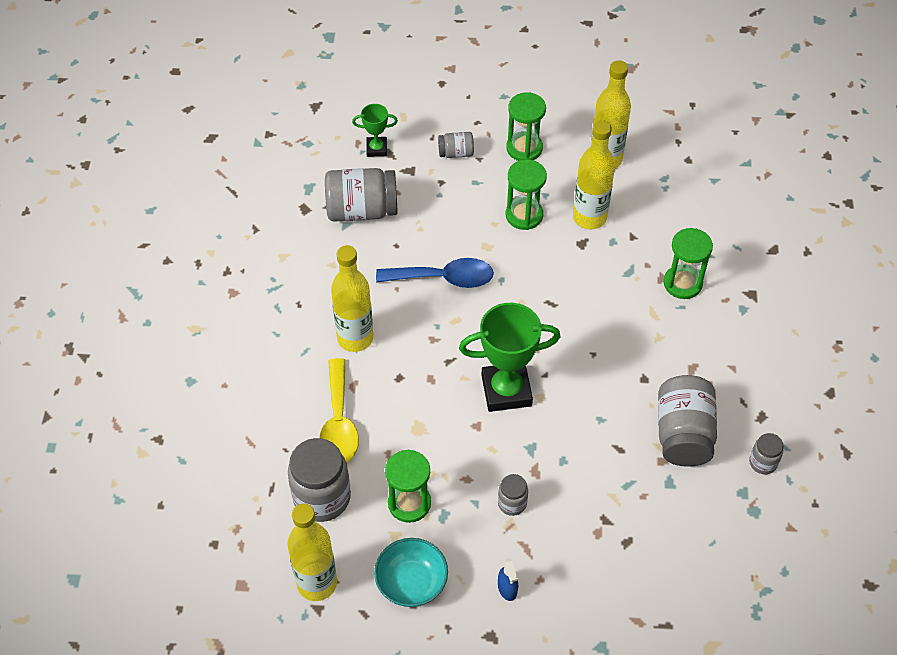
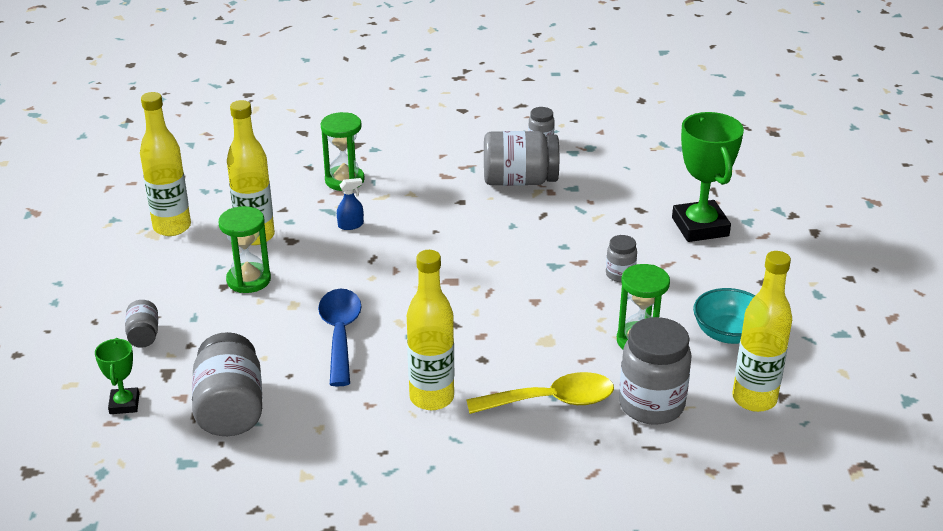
camera: 95 degrees left, 20 degrees down
green trophy [459,303,561,412] -> green trophy moved to [672,112,744,242]
blue spray bottle [498,558,518,601] -> blue spray bottle moved to [337,178,364,230]
green hourglass [506,92,546,161] -> none

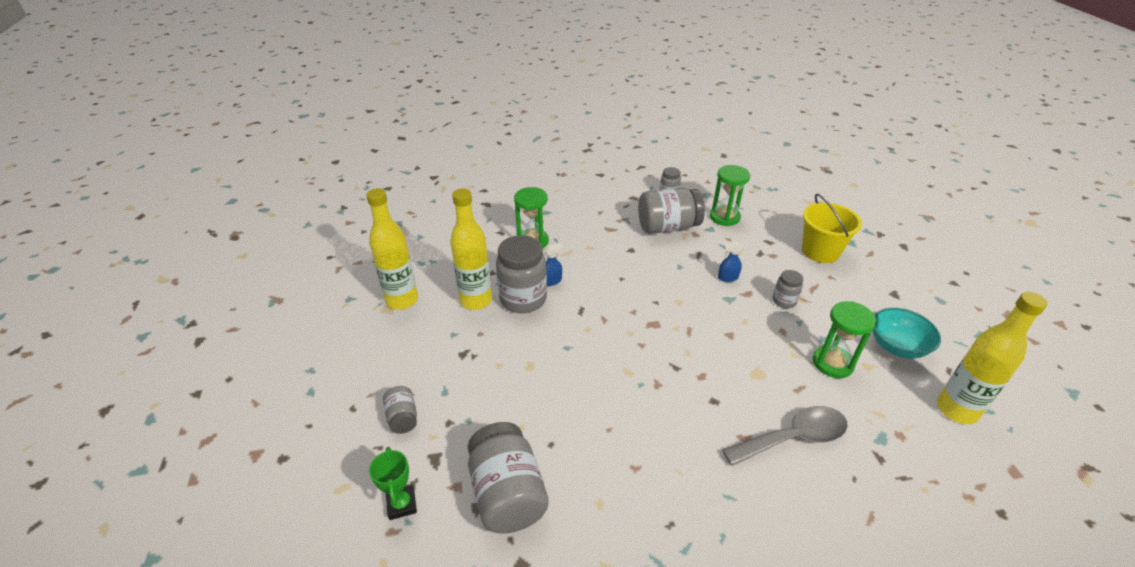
camera: 10 degrees left, 5 degrees up
green hourglass [218,206,271,293] -> green hourglass moved to [710,165,750,226]
blue spoon [318,289,362,386] -> none
yellow bottle [407,250,454,410] -> none
yellow spoon [466,372,614,414] -> grey spoon [722,406,848,466]
grey jar [619,317,691,425] -> grey jar moved to [496,235,547,313]
green trophy [672,112,744,242] -> yellow bucket [802,194,862,263]
none -> blue spray bottle [718,242,743,282]

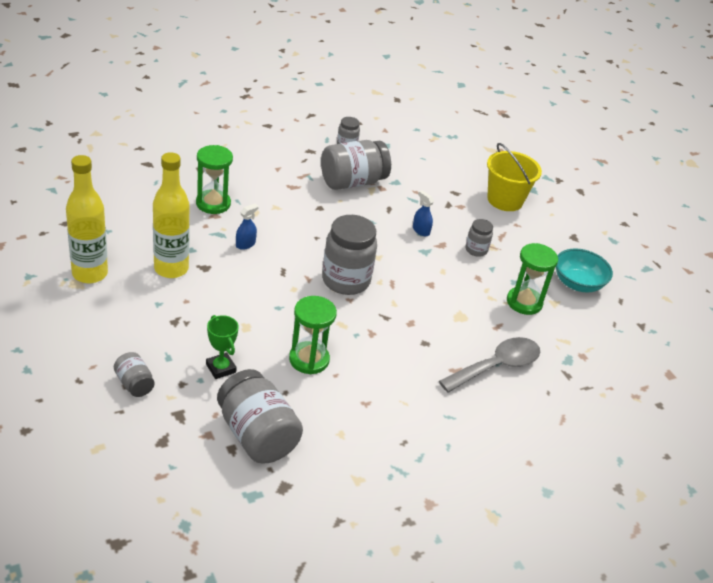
camera: 20 degrees left, 0 degrees up
green trophy [369,447,417,520] -> green trophy moved to [206,315,239,379]
grey jar [496,235,547,313] -> grey jar moved to [322,215,377,295]
green hourglass [710,165,750,226] -> green hourglass moved to [289,296,337,374]
blue spray bottle [718,242,743,282] -> blue spray bottle turned 75 degrees clockwise [413,190,434,236]
yellow bottle [937,292,1048,424] -> none

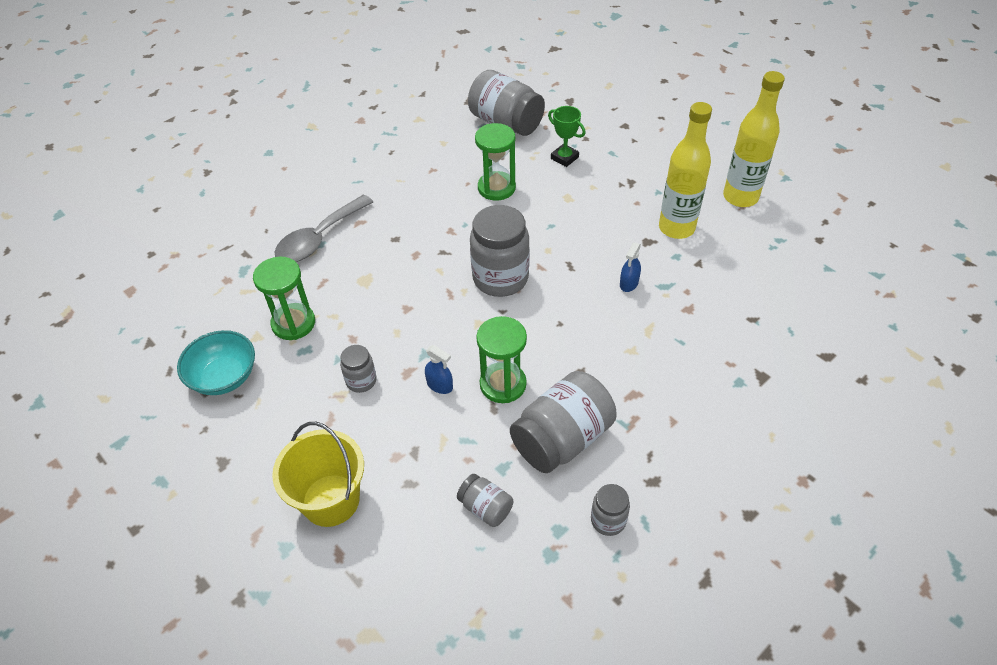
camera: 170 degrees right, 10 degrees up
grey jar [114,352,155,397] -> grey jar moved to [457,474,513,527]
green hourglass [196,145,233,214] -> green hourglass moved to [476,316,527,403]

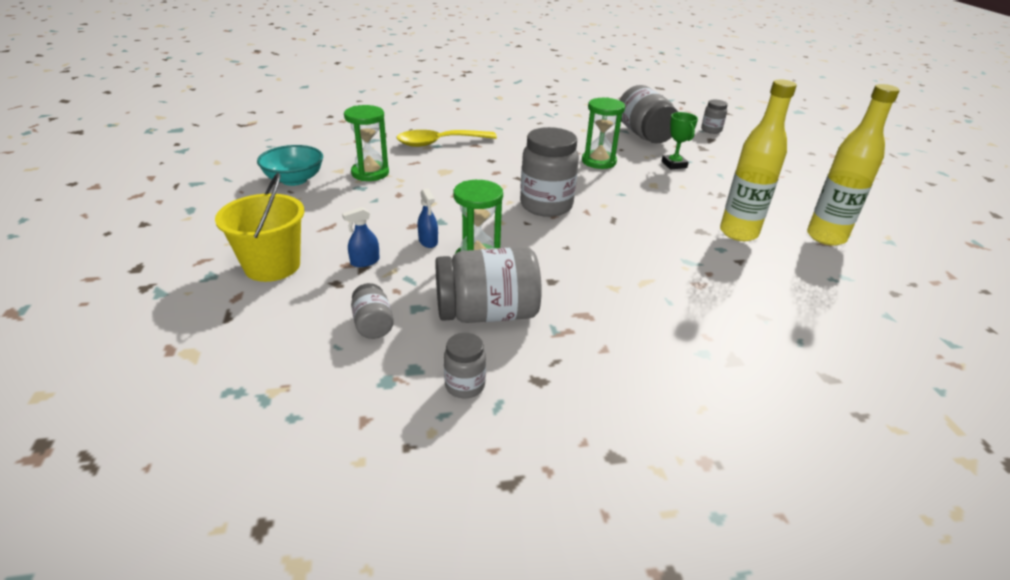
camera: 30 degrees right, 15 degrees down
grey spoon [275,195,373,262] -> yellow spoon [396,130,497,147]
grey jar [340,345,377,393] -> grey jar moved to [701,100,728,134]
blue spray bottle [620,242,641,292] -> blue spray bottle moved to [342,207,380,267]

